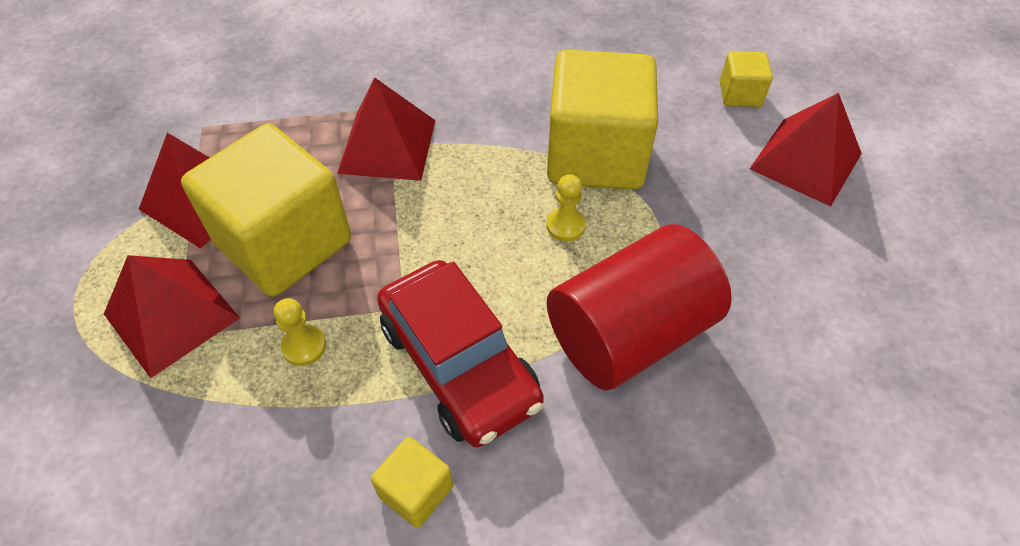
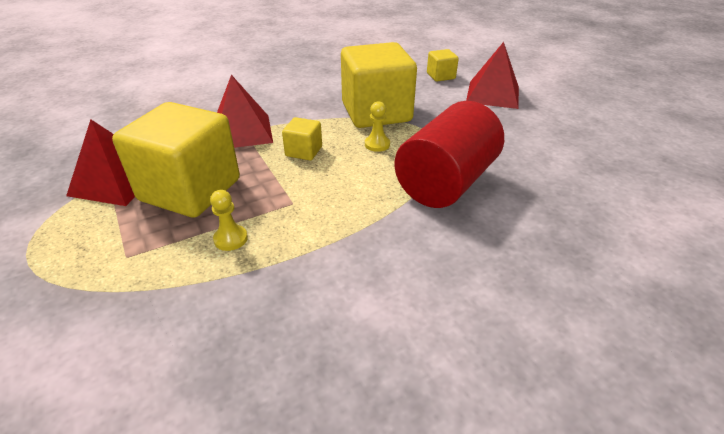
camera: 20 degrees left, 15 degrees down
red pyramid [104,255,240,378] -> none
yellow cube [371,437,453,528] -> yellow cube moved to [282,117,322,160]
red car [377,260,544,447] -> none

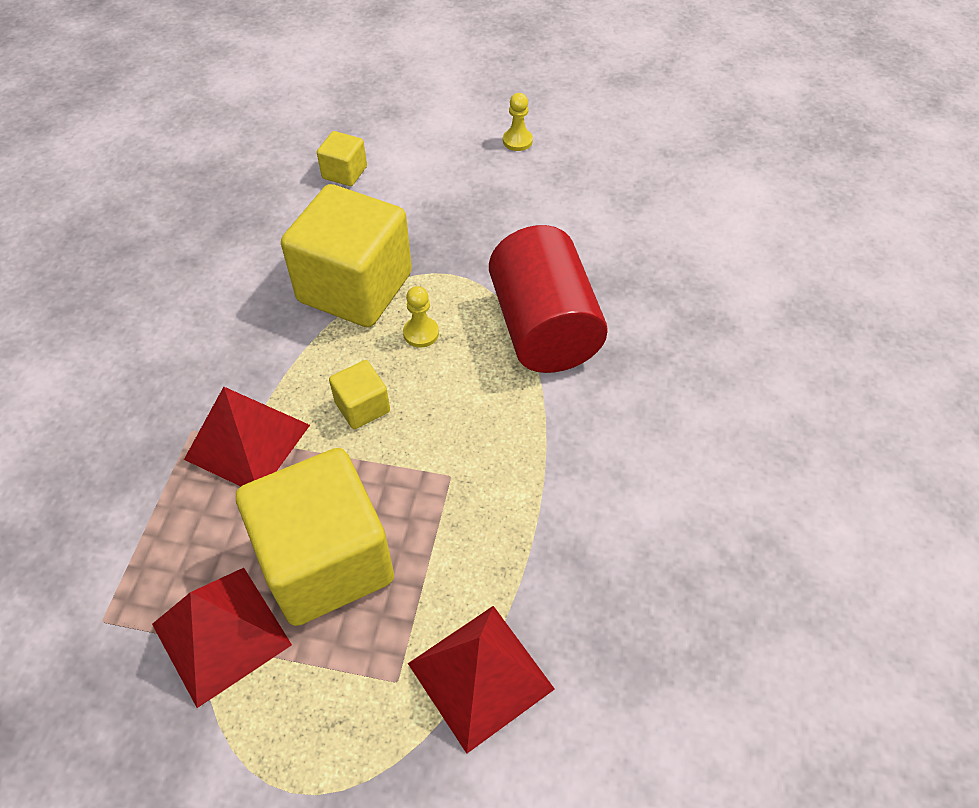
camera: 50 degrees left, 15 degrees up
yellow pawn [210,190,248,251] -> yellow pawn moved to [503,93,533,151]
red pyramid [466,42,519,109] -> red pyramid moved to [408,606,555,754]

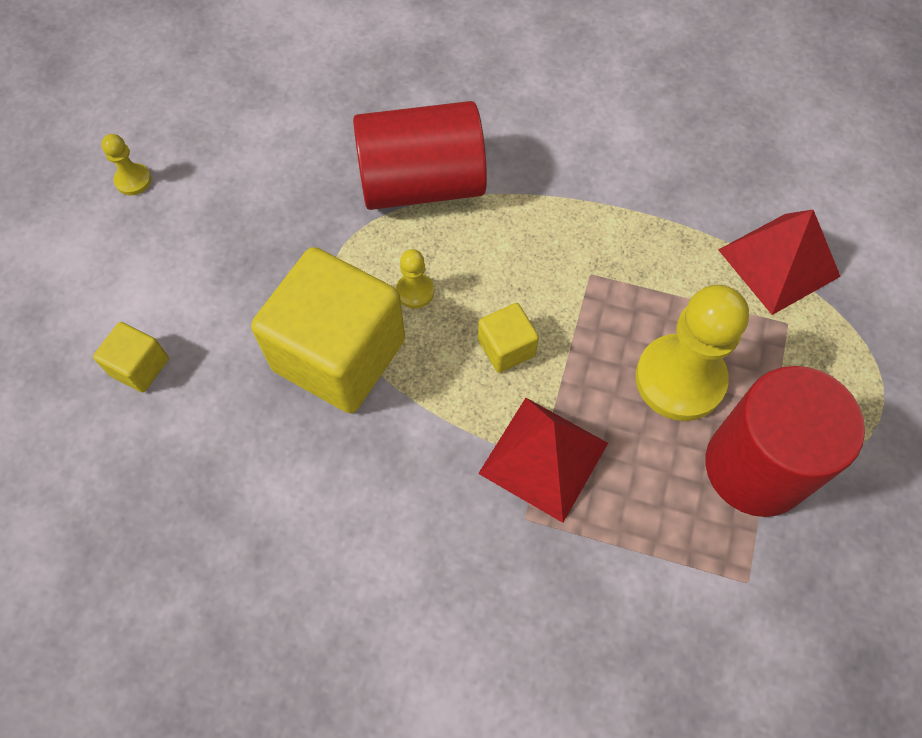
camera: 85 degrees left, 10 degrees up
red pyramid [152,568,292,708] -> red cylinder [705,366,865,517]
yellow cube [236,448,394,626] -> yellow pawn [635,285,749,421]

